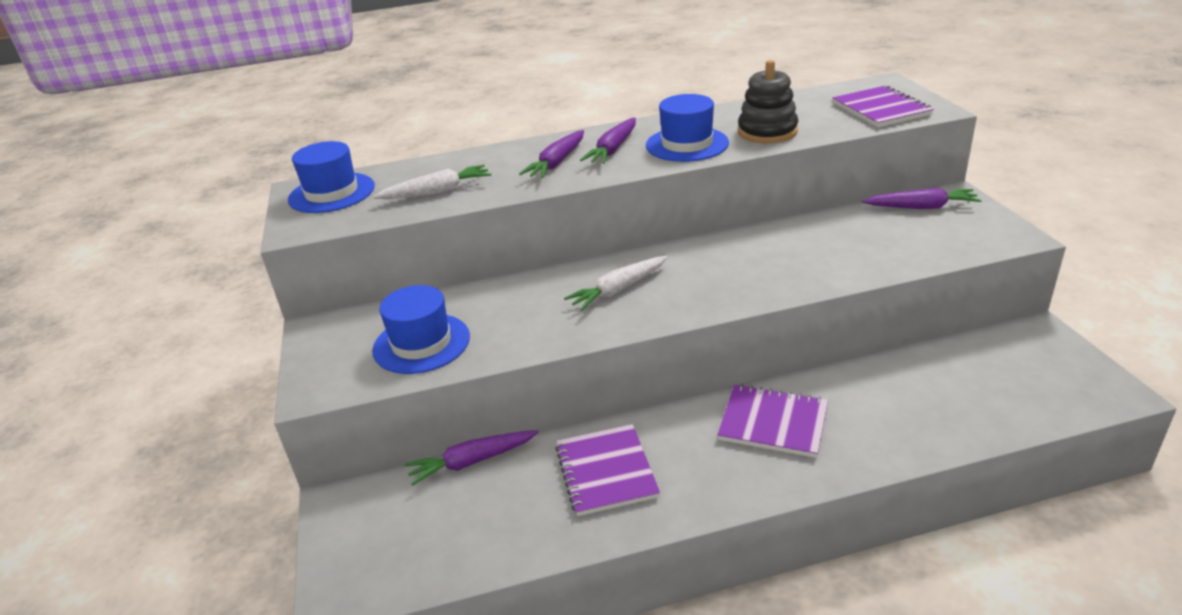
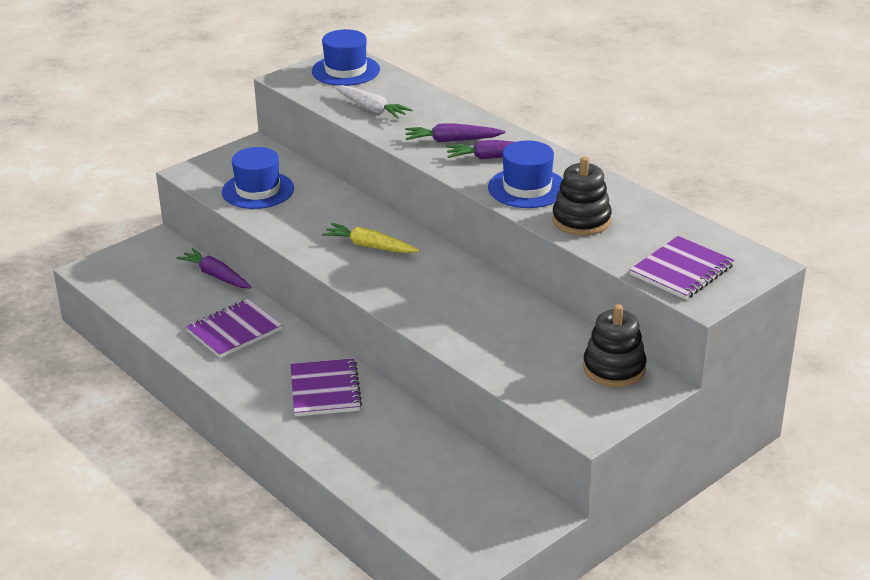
camera: 60 degrees right, 0 degrees up
white carrot [564,256,667,311] -> yellow carrot [322,223,420,253]
purple carrot [863,188,982,209] -> black stacking toy [583,304,646,387]

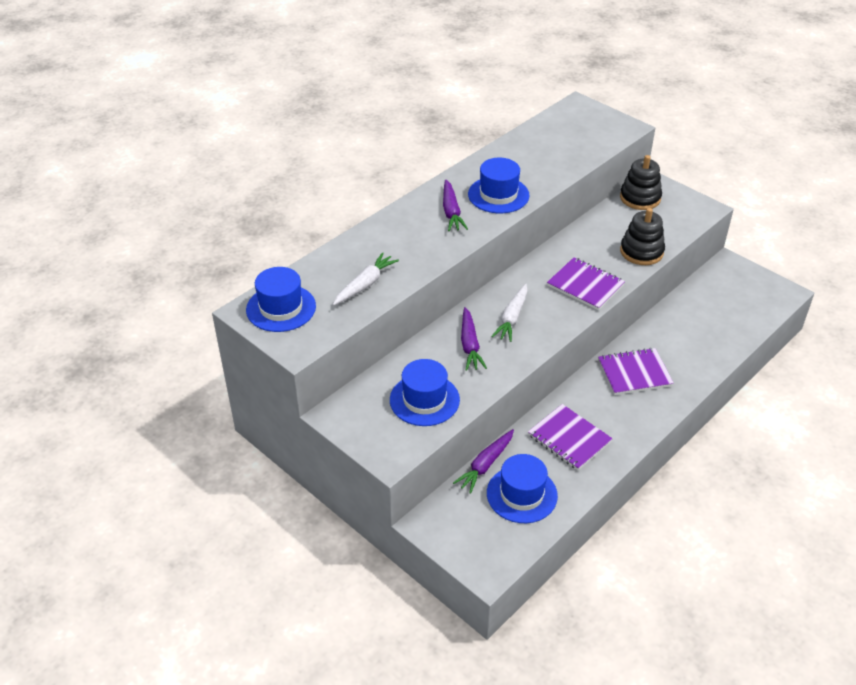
camera: 95 degrees left, 10 degrees up
yellow carrot [322,223,420,253] -> white carrot [491,283,528,342]
purple carrot [405,123,506,142] -> purple carrot moved to [461,307,487,371]
black stacking toy [552,156,612,236] -> black stacking toy moved to [620,208,665,265]
purple notebook [630,236,735,300] -> purple notebook moved to [547,257,625,310]
none -> blue hat [487,454,558,523]

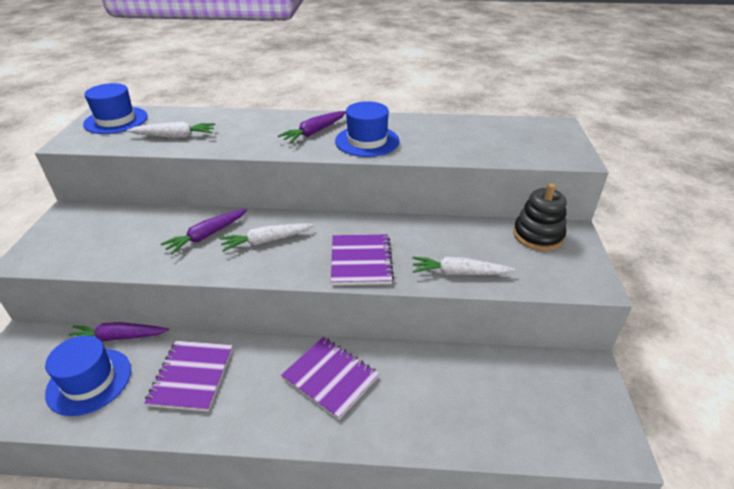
camera: 50 degrees right, 5 degrees down
blue hat [390,359,460,426] -> none
black stacking toy [620,208,665,265] -> white carrot [412,256,515,275]

